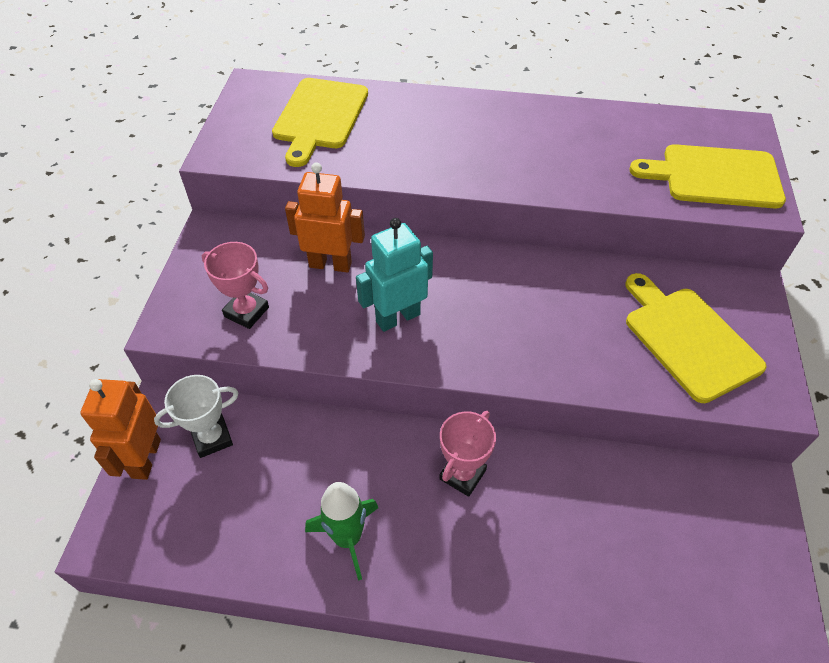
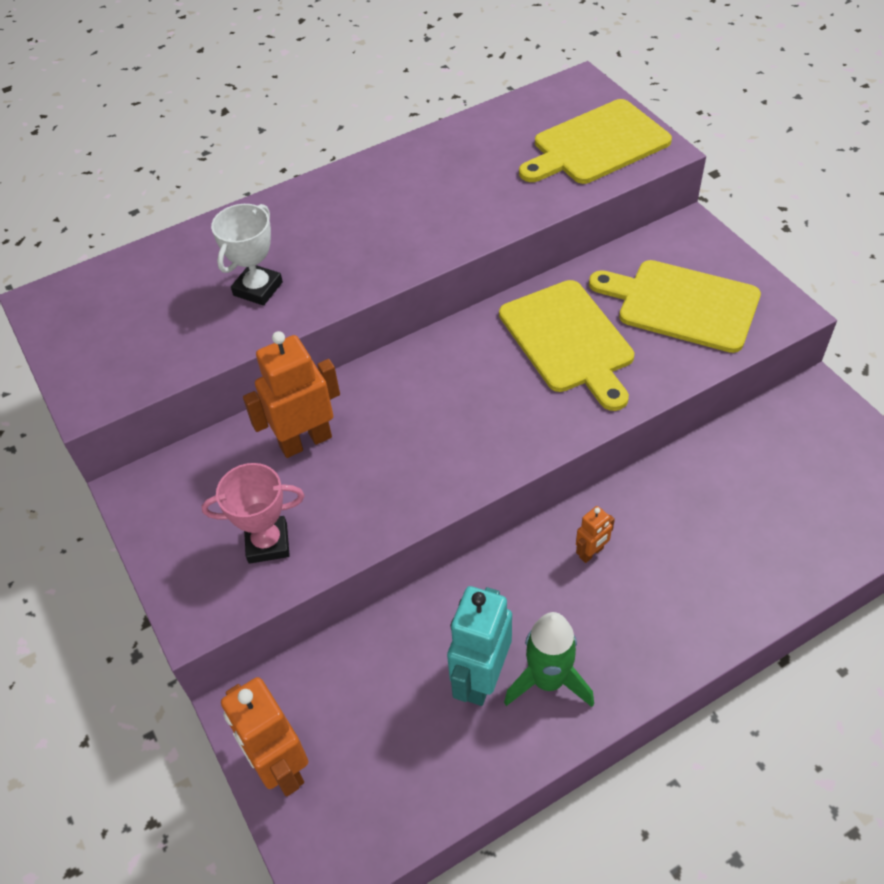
camera: 35 degrees left, 0 degrees up
white trophy [154,375,239,458] -> white trophy moved to [211,204,283,306]
yellow cutting board [272,78,368,167] -> yellow cutting board moved to [499,280,634,411]
turquoise robot [356,218,433,332] -> turquoise robot moved to [447,586,512,706]
pink trophy [439,411,496,497] -> orange robot [576,506,615,563]

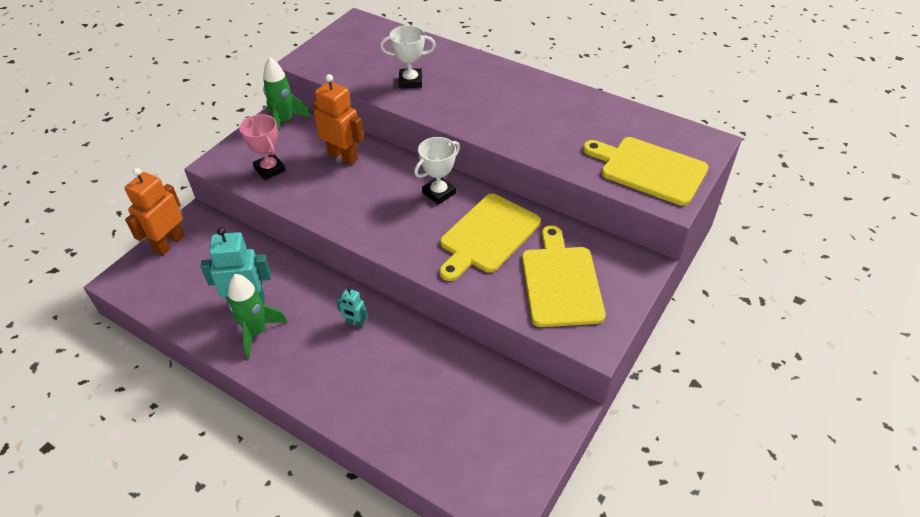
camera: 60 degrees right, 5 degrees down
orange robot [576,506,615,563] -> turquoise robot [336,287,368,328]
none -> green rocket [263,57,311,131]
none -> white trophy [414,137,460,205]

